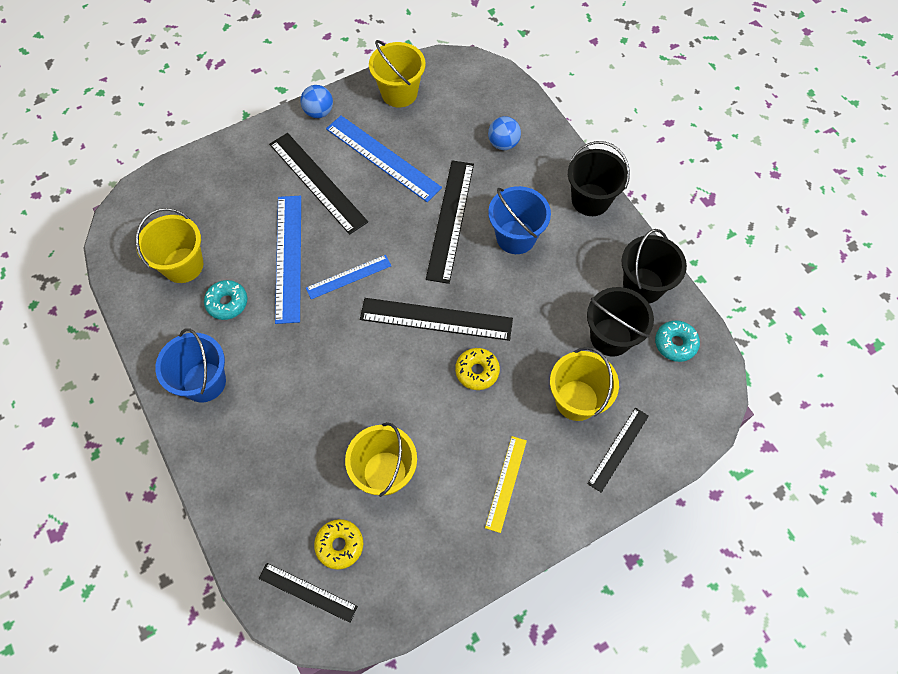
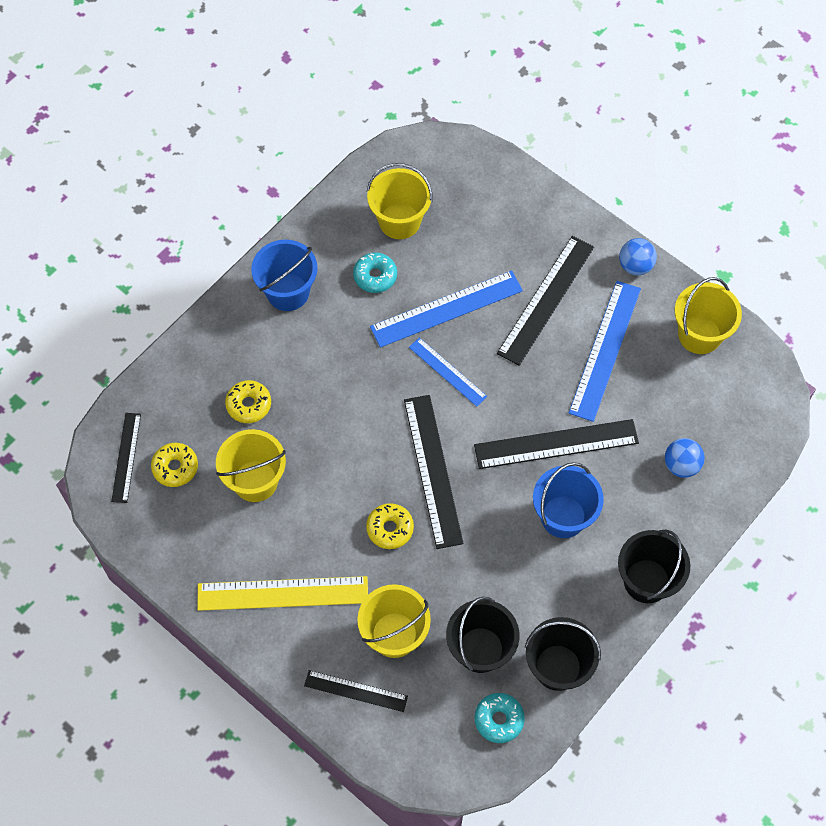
camera: 70 degrees right, 0 degrees up
yellow ruler [485,436,527,533] -> yellow ruler [197,576,368,611], size x1.69
none -> yellow donut [225,380,271,423]

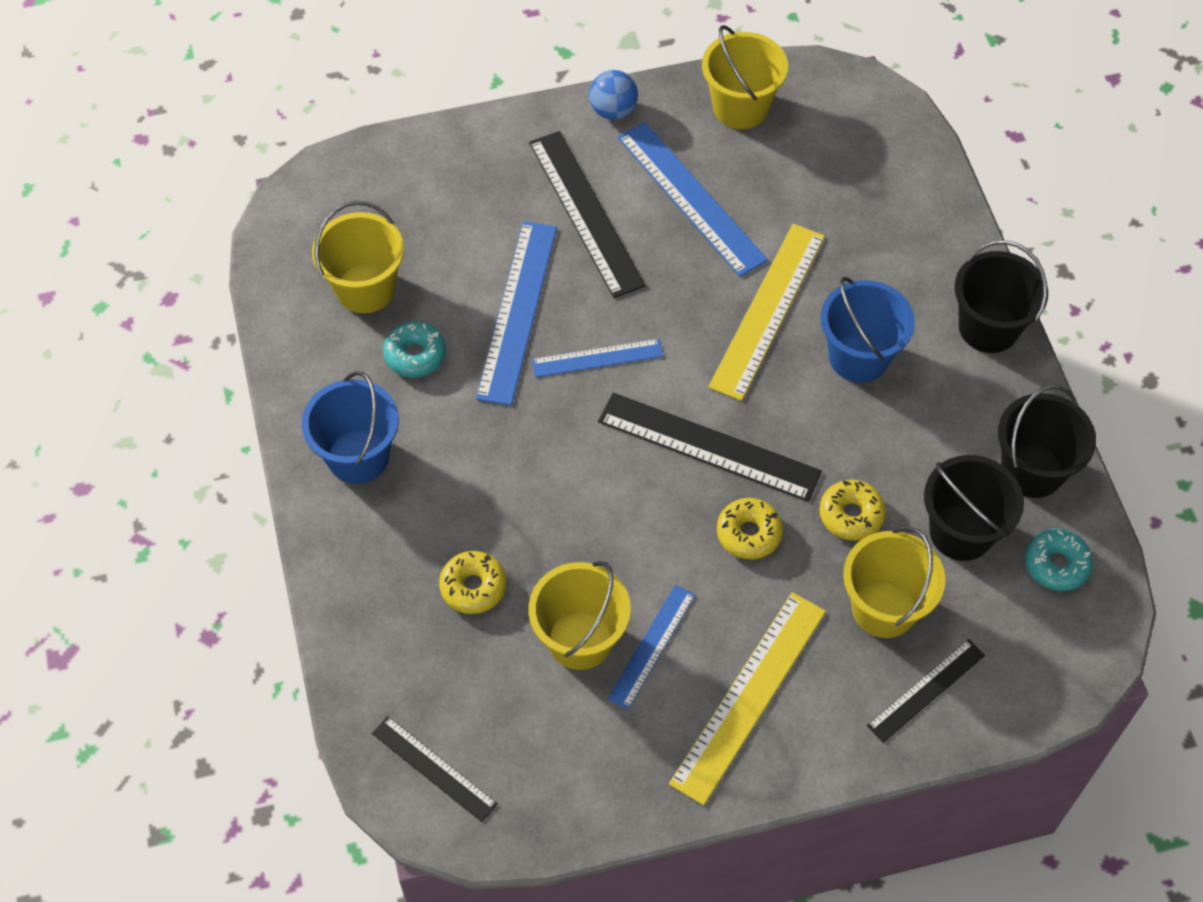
camera: 55 degrees left, 5 degrees down
yellow donut [151,443,198,487] -> yellow donut moved to [819,480,886,541]
black ruler [474,419,639,469] -> yellow ruler [708,224,825,401]
blue ball [665,438,705,478] -> none
none -> blue ruler [608,585,695,710]

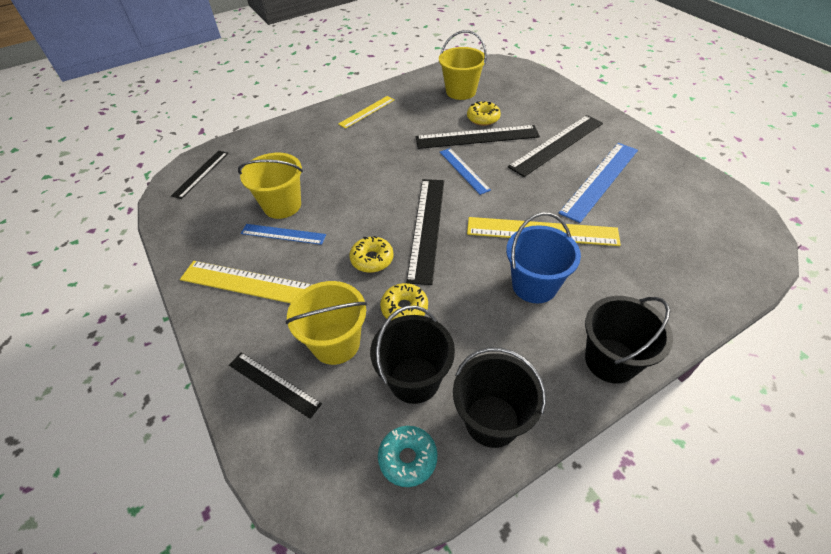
camera: 75 degrees right, 10 degrees down
blue bucket [302,371,399,484] -> yellow ruler [338,96,395,129]
turquoise donut [383,322,446,378] -> none
yellow donut [439,551,507,614] -> yellow donut moved to [467,101,501,126]
blue ruler [476,221,557,406] -> black ruler [416,125,540,149]
blue ball [589,70,638,120] -> none
yellow bucket [702,25,788,129] -> none

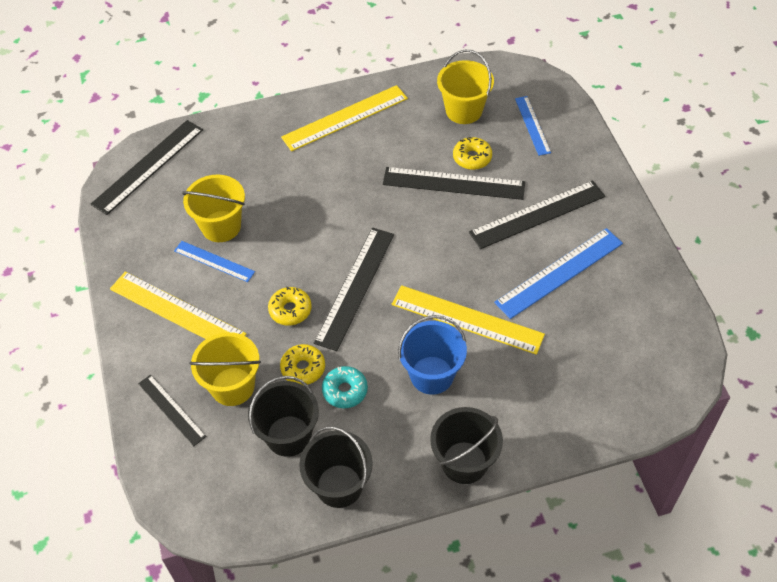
camera: 15 degrees right, 5 degrees up
black ruler [171,151,228,199] -> black ruler [91,120,203,215], size x1.69
yellow ruler [338,96,395,129] -> yellow ruler [281,85,408,151], size x1.69
turquoise donut [378,426,437,487] -> turquoise donut moved to [322,366,368,408]
blue ruler [440,148,491,195] -> blue ruler moved to [515,96,551,156]

